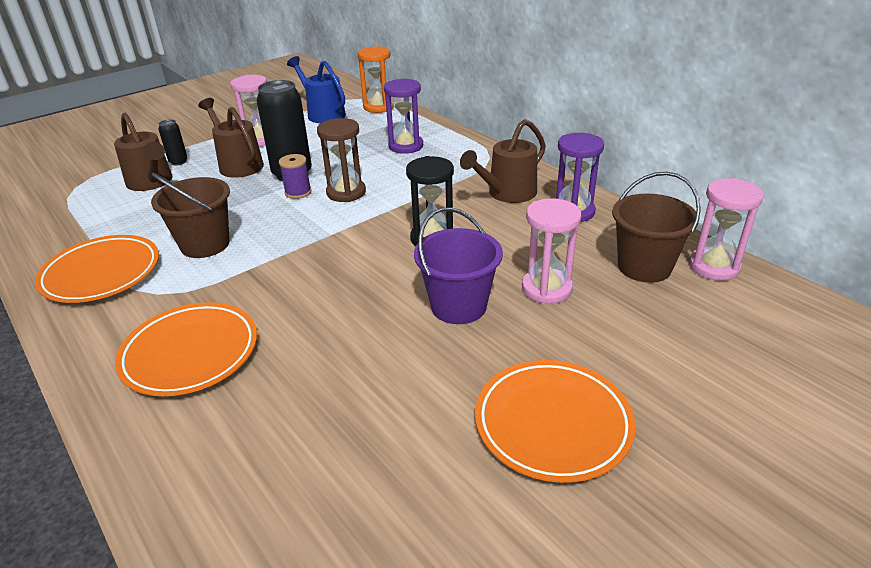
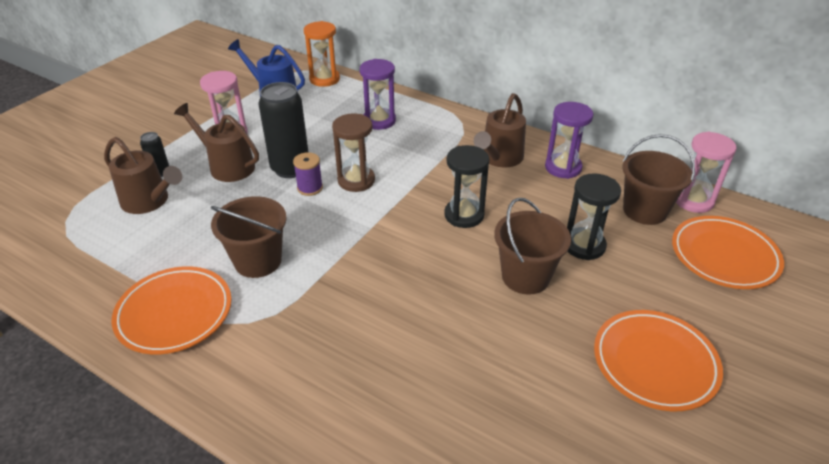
camera: 20 degrees left, 5 degrees up
orange plate [115,302,257,396] -> orange plate moved to [672,216,784,289]
purple bucket [414,207,503,324] -> brown bucket [494,198,571,295]
pink hourglass [522,198,581,304] -> black hourglass [567,173,621,260]

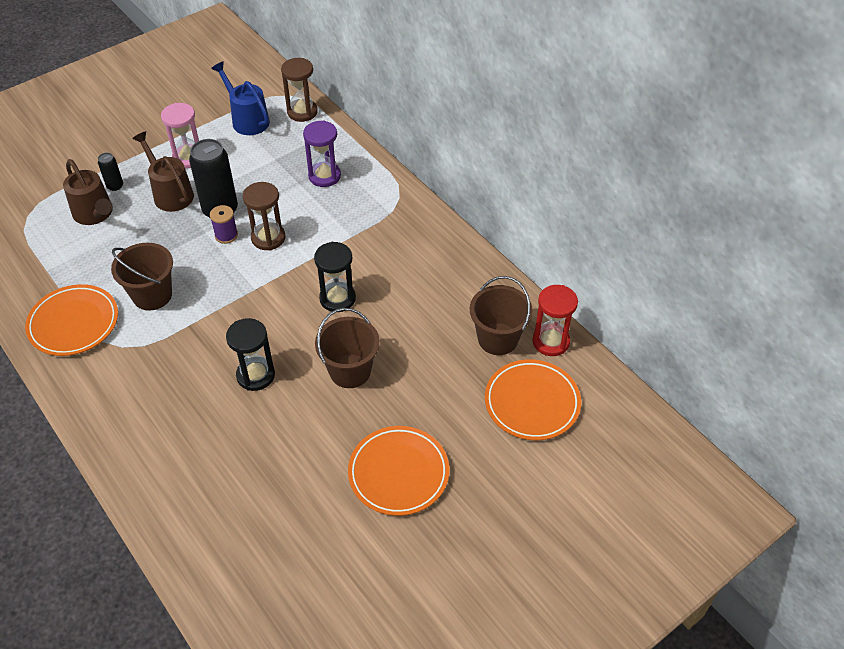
camera: 20 degrees right, 10 degrees up
orange hourglass [304,21,340,87] -> brown hourglass [281,58,318,122]
brown watering can [474,93,526,167] -> none
purple hourglass [545,102,593,179] -> none
black hourglass [567,173,621,260] -> black hourglass moved to [226,318,275,391]
pink hourglass [676,131,737,213] -> red hourglass [532,285,578,356]

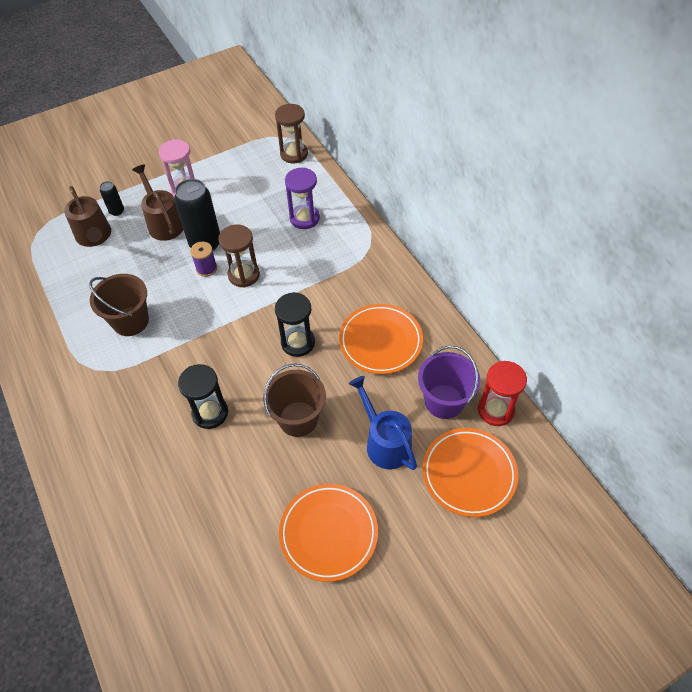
camera: 10 degrees right, 5 degrees up
orange plate [25,284,118,356] -> orange plate moved to [339,304,423,374]
blue watering can [211,61,270,135] -> blue watering can moved to [349,376,417,470]
brown bucket [470,276,533,355] -> purple bucket [418,346,480,419]

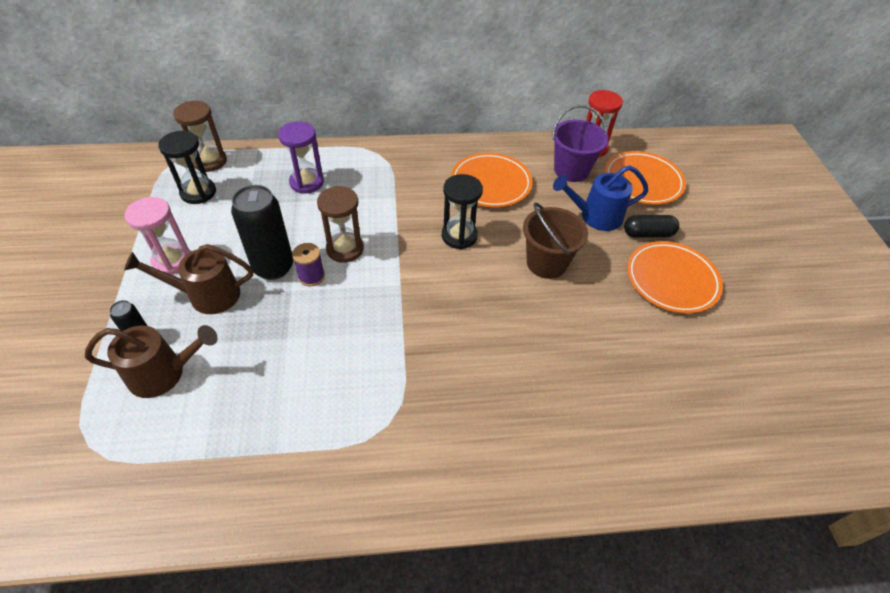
camera: 70 degrees left, 5 degrees down
brown bucket [89,274,149,336] -> none
black hourglass [178,364,228,429] -> black hourglass moved to [158,131,216,204]
none -> black capsule [624,215,679,238]

